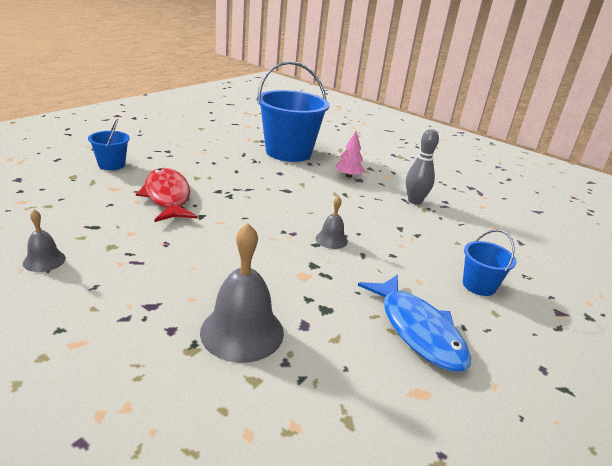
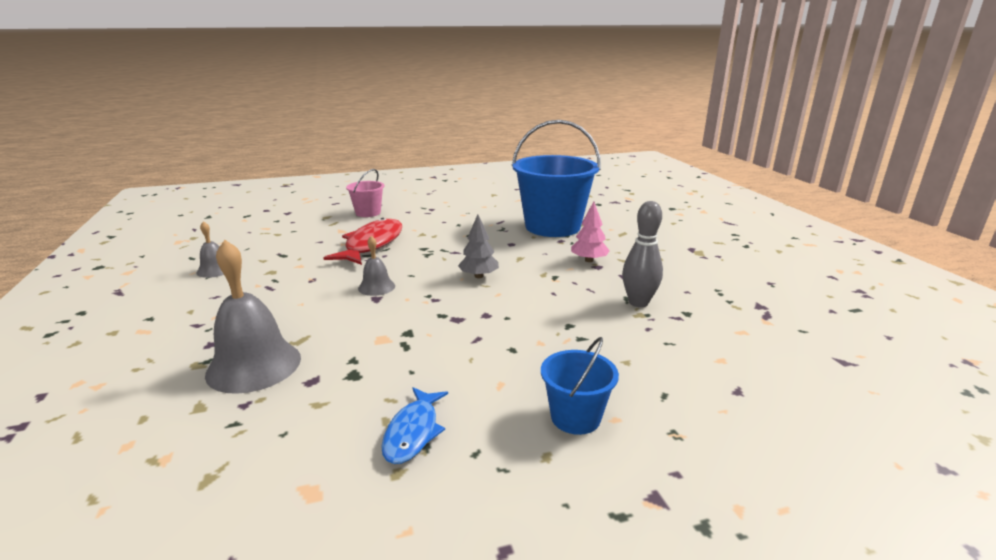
camera: 40 degrees right, 5 degrees down
blue bucket [88,119,130,170] -> pink bucket [346,169,384,217]
grey bell [316,196,348,249] -> grey bell moved to [358,236,395,296]
blue fish [358,274,471,372] -> blue fish [381,387,448,464], size x0.58
none -> grey tree [458,215,499,278]

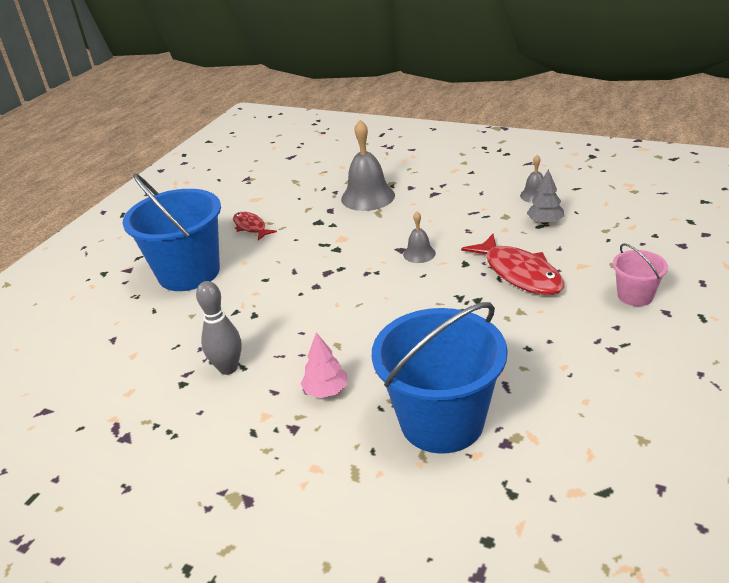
camera: 135 degrees right, 10 degrees up
blue fish [381,387,448,464] -> red fish [233,212,277,240]
grey tree [458,215,499,278] -> grey tree moved to [527,169,564,224]
blue bucket [541,337,619,435] -> blue bucket [123,173,221,291], size x2.09

